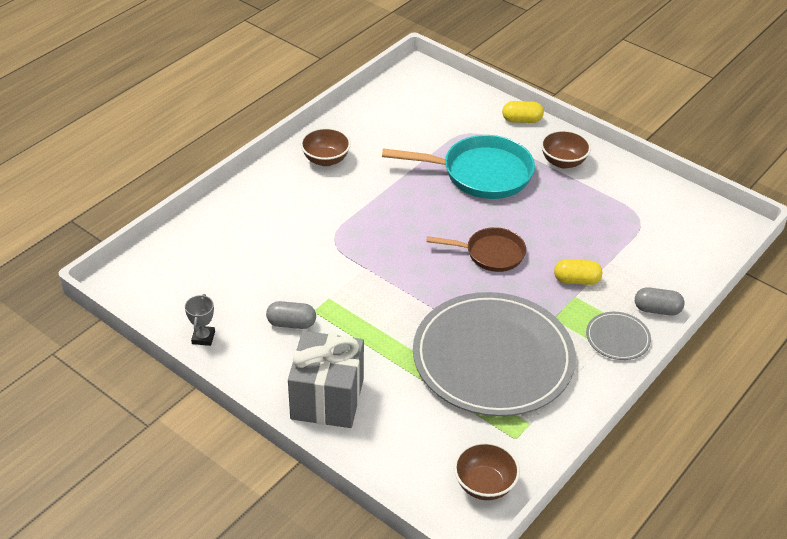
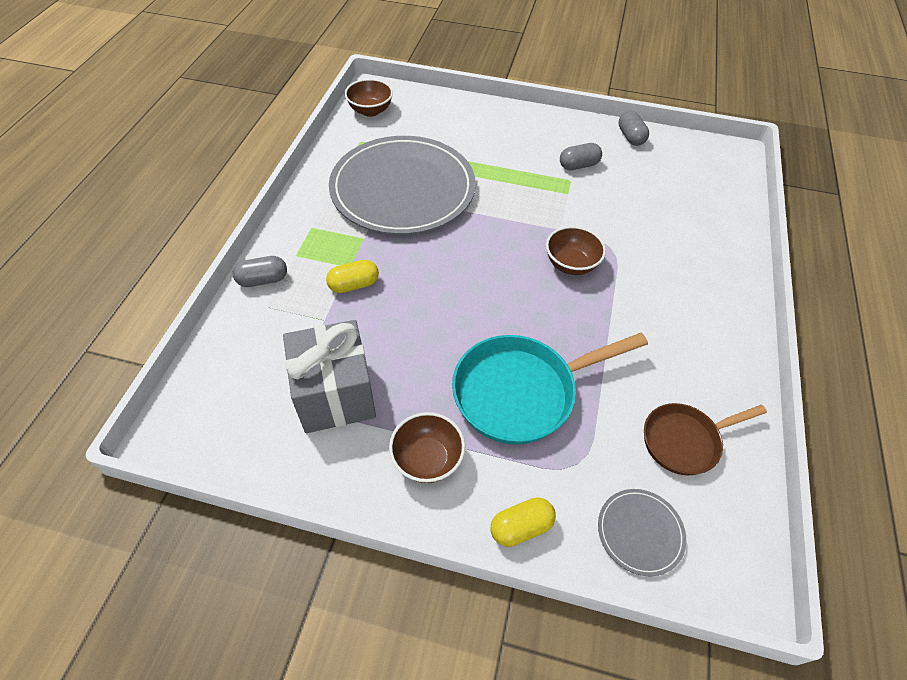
camera: 155 degrees right, 10 degrees up
grey trophy [185,294,215,346] -> grey capsule [619,111,649,146]
grey gift [288,331,364,428] -> grey gift moved to [283,320,376,433]
brown bowl [300,127,351,166] -> brown bowl moved to [546,226,606,275]
brown pan [426,227,526,272] -> brown pan moved to [644,403,767,475]
grey plate [586,312,651,360] -> grey plate moved to [598,489,686,576]

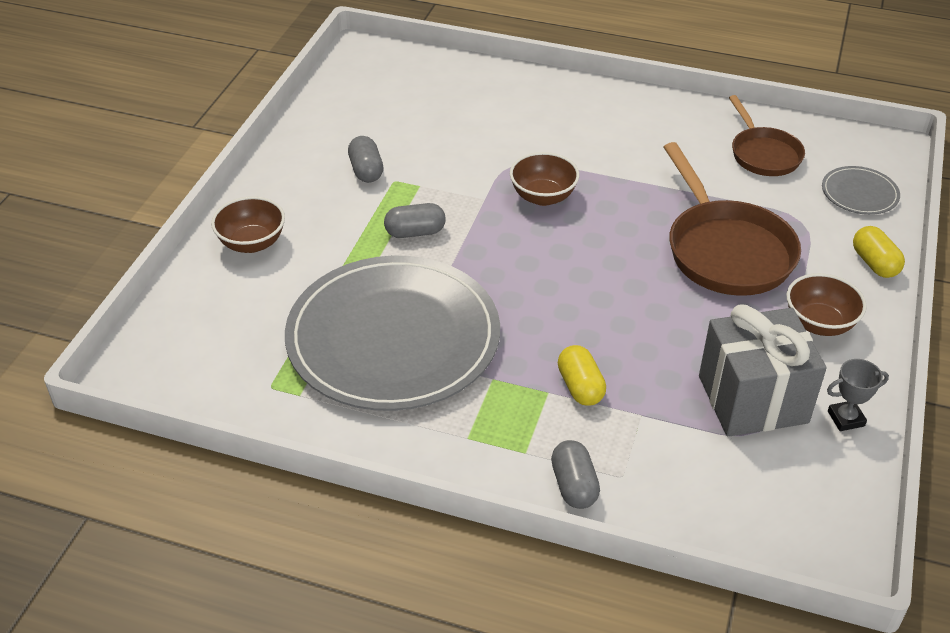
camera: 85 degrees left, 10 degrees down
brown bowl [345,79,393,117] -> brown bowl moved to [211,196,285,253]
turquoise pan [452,333,648,444] -> brown pan [664,142,801,296]
grey capsule [619,111,649,146] -> grey capsule moved to [384,203,446,238]
none -> grey trophy [827,359,889,431]

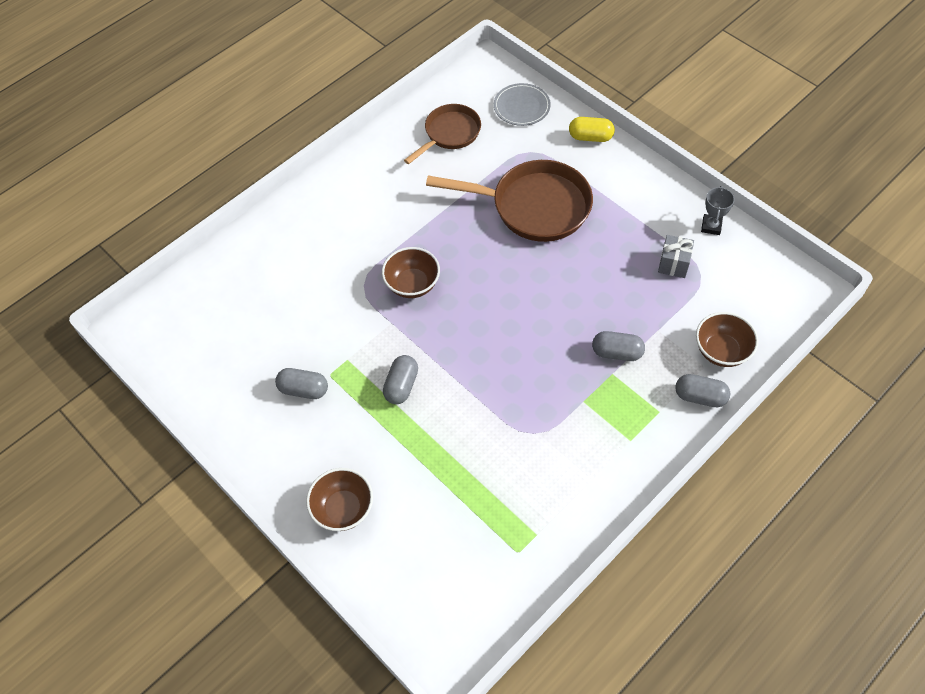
camera: 60 degrees left, 15 degrees up
grey plate [285,256,500,411] -> none
yellow capsule [558,345,606,406] -> grey capsule [592,331,645,361]
grey gift [699,304,827,437] -> grey gift [658,235,694,278], size x0.47
brown pan [729,95,805,176] -> brown pan turned 60 degrees counterclockwise [404,104,481,164]
brown bowl [786,273,867,336] -> brown bowl moved to [696,312,759,367]

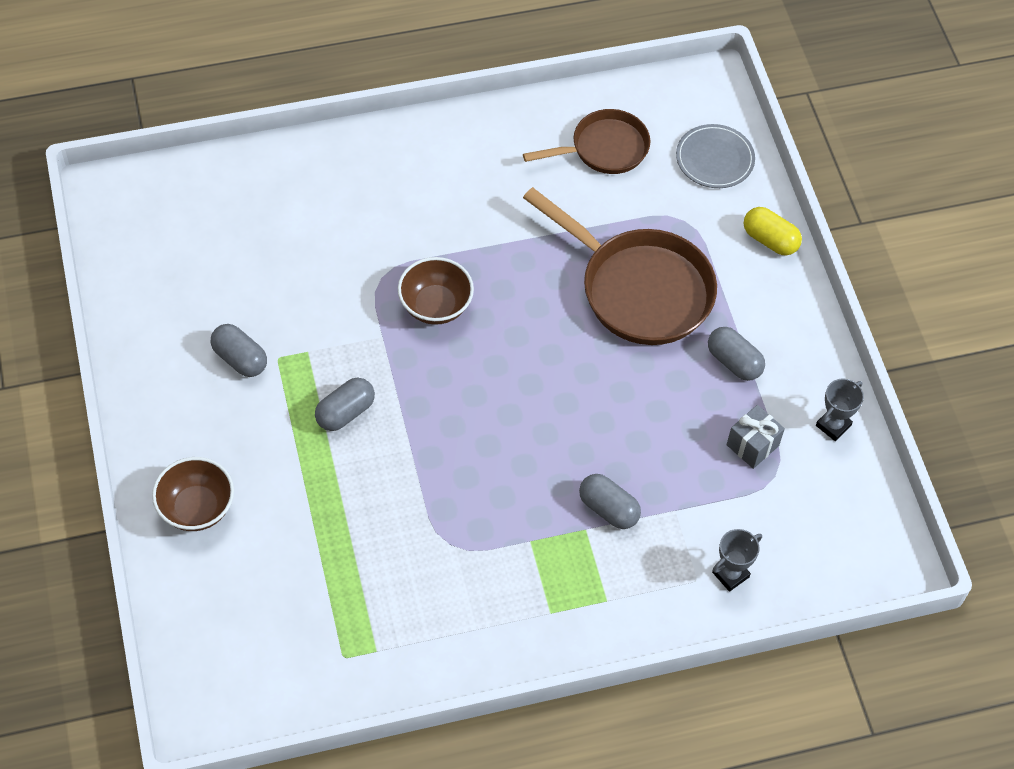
camera: 25 degrees right, 0 degrees up
grey capsule [675,374,730,407] -> grey capsule moved to [708,327,765,381]
brown bowl [696,312,759,367] -> grey trophy [712,529,762,592]

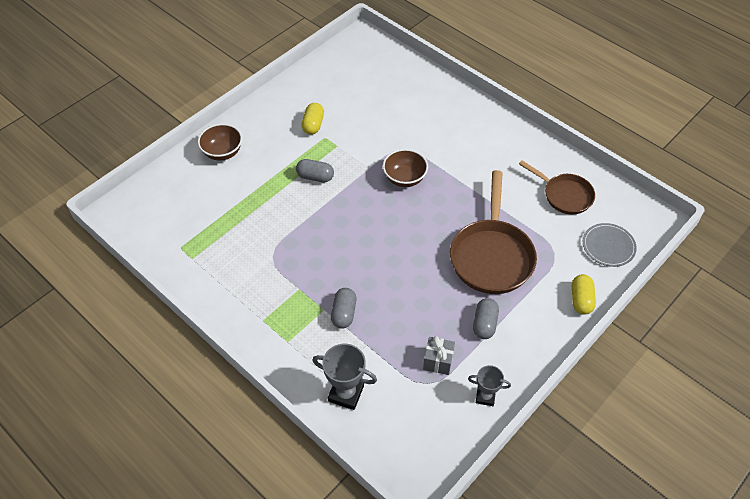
camera: 60 degrees right, 5 degrees down
grey capsule [211,324,267,377] -> yellow capsule [301,103,324,135]
grey trophy [712,529,762,592] -> grey trophy [312,344,377,410], size x1.57

